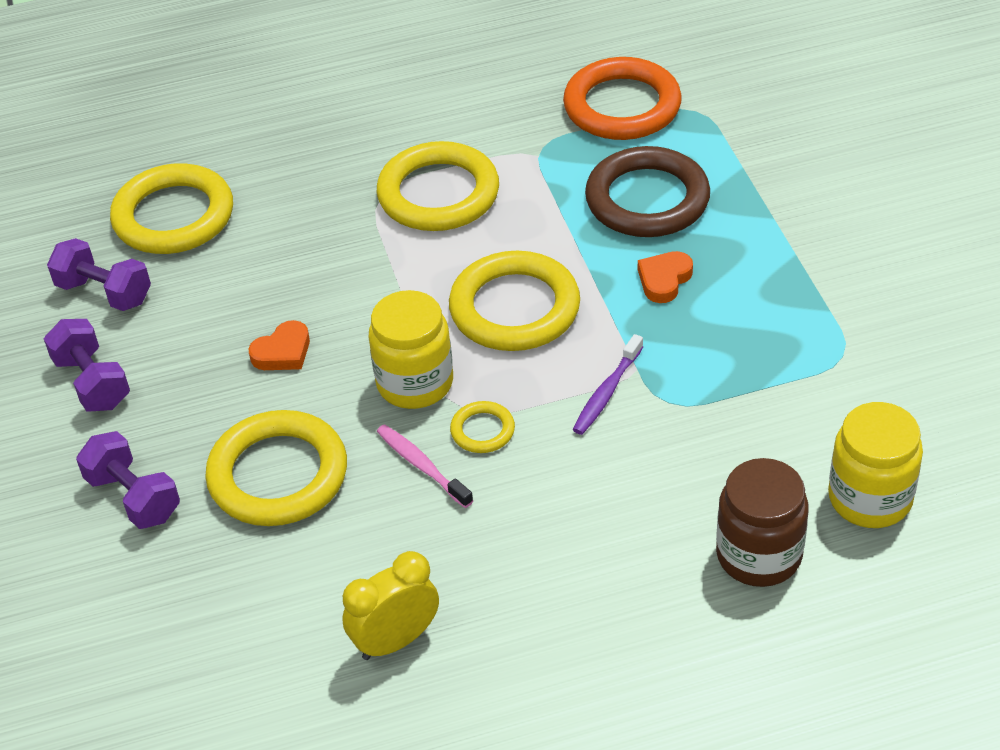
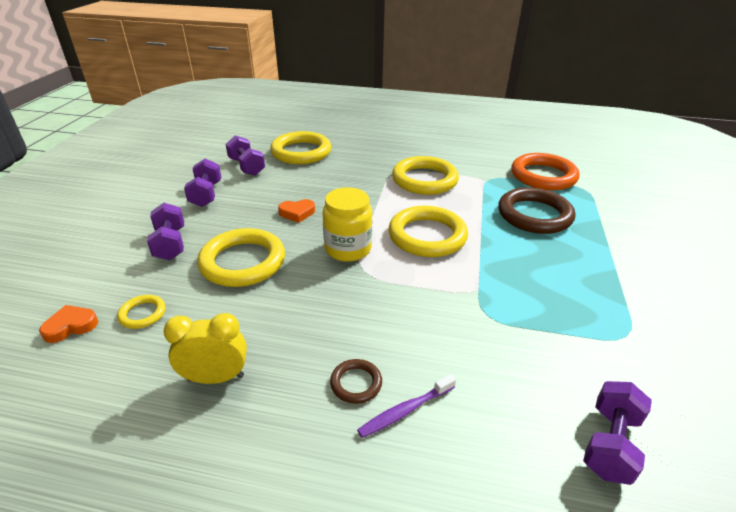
camera: 25 degrees right, 10 degrees down
pink toothbrush [377,424,473,508] -> none
yellow ring [450,401,515,453] -> yellow ring moved to [117,295,166,329]
purple toothbrush [573,334,643,435] -> purple toothbrush moved to [357,374,456,438]
orange heart [638,251,693,303] -> orange heart moved to [39,305,98,343]
brown jar [716,458,809,587] -> none
yellow jar [828,402,923,528] -> purple dumbbell [583,381,652,485]
none -> brown ring [330,359,382,404]

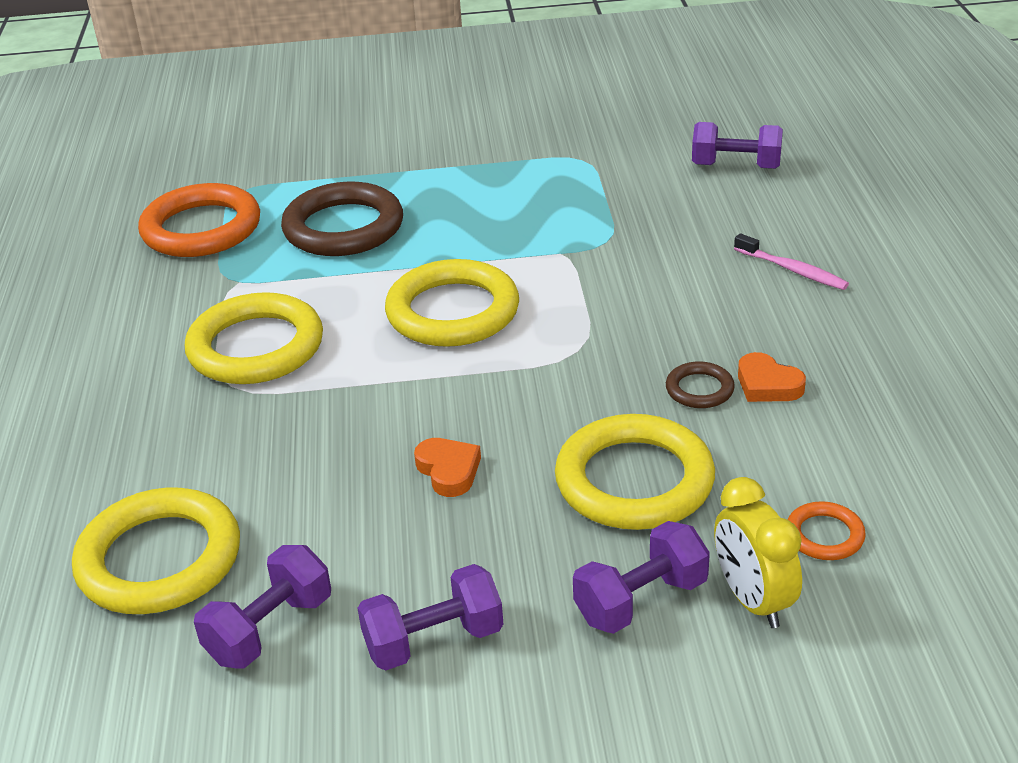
camera: 105 degrees left, 0 degrees up
orange heart [39,305,98,343] -> orange heart moved to [738,352,806,402]
yellow ring [117,295,166,329] -> orange ring [787,501,866,560]
yellow clock [163,313,247,384] -> yellow clock moved to [714,477,802,628]
yellow jar [322,187,372,262] -> none
brown ring [330,359,382,404] -> brown ring moved to [666,361,735,408]
purple toothbrush [357,374,456,438] -> pink toothbrush [734,233,849,290]

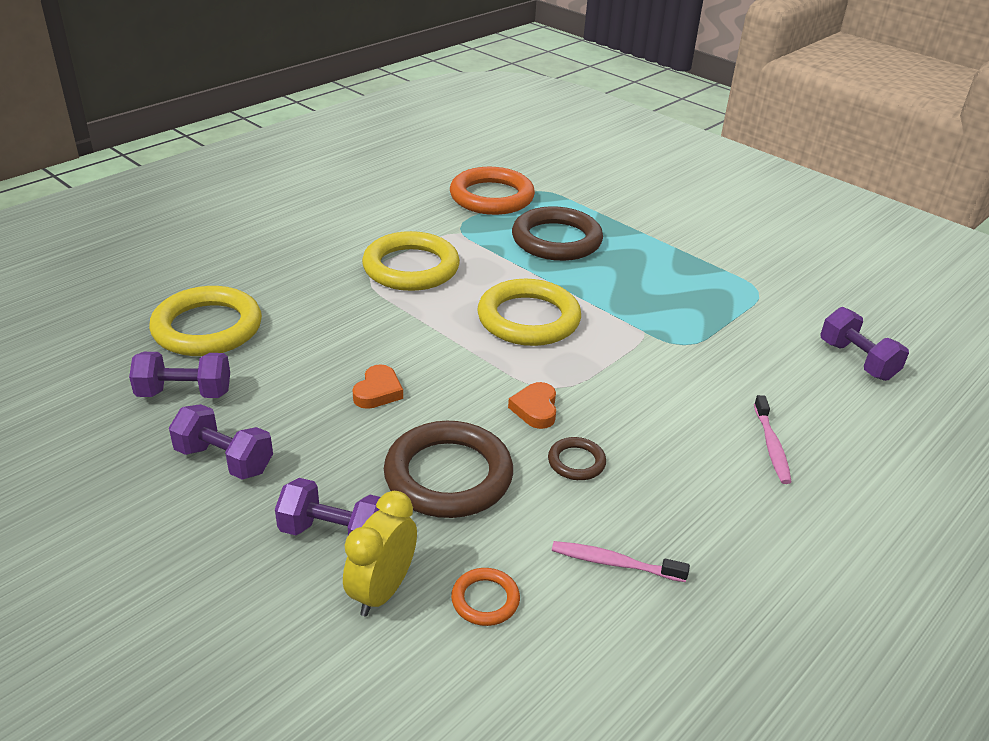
camera: 45 degrees right, 0 degrees up
yellow ring [555,414,715,530] -> brown ring [384,421,513,518]
orange heart [738,352,806,402] -> orange heart moved to [508,382,556,429]
none -> pink toothbrush [552,541,690,582]

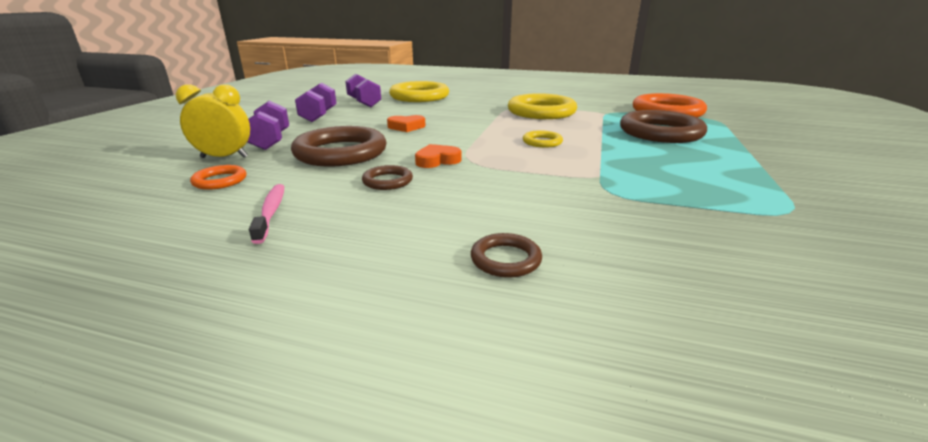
camera: 65 degrees right, 10 degrees down
yellow ring [477,279,581,346] -> yellow ring [523,130,563,148], size x0.46
pink toothbrush [754,395,792,484] -> brown ring [471,233,542,278]
purple dumbbell [820,307,909,381] -> none

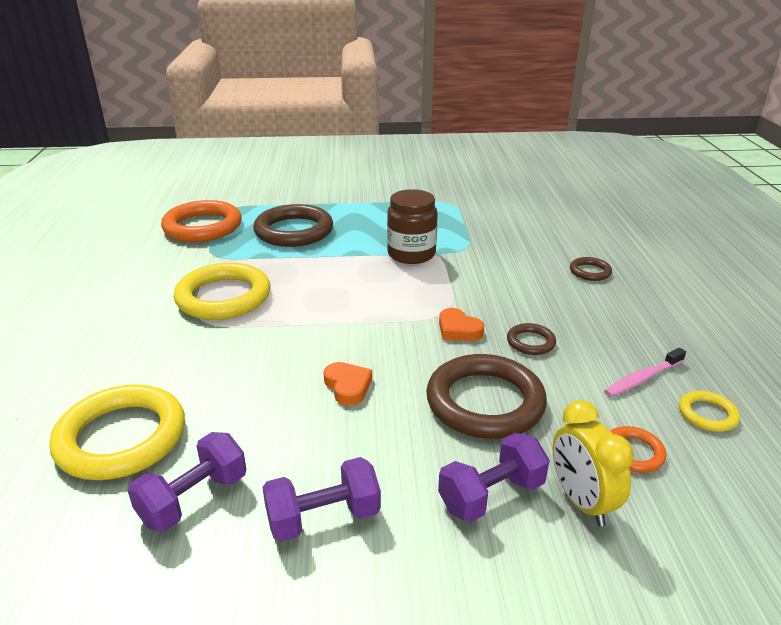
camera: 110 degrees left, 5 degrees up
yellow ring [523,130,563,148] -> yellow ring moved to [679,391,740,432]
none -> brown jar [387,189,438,264]

